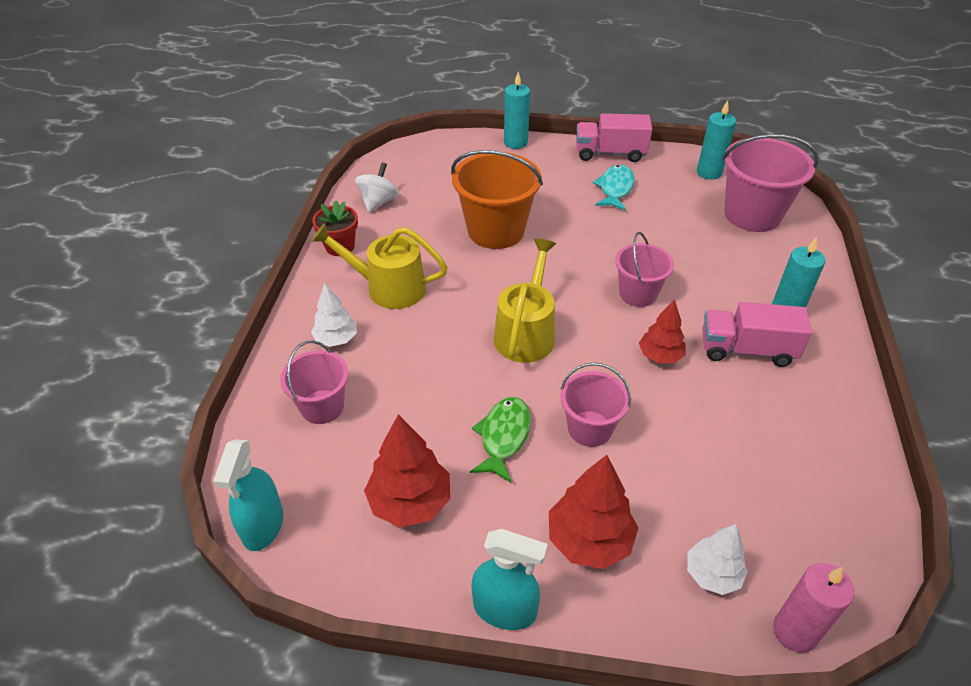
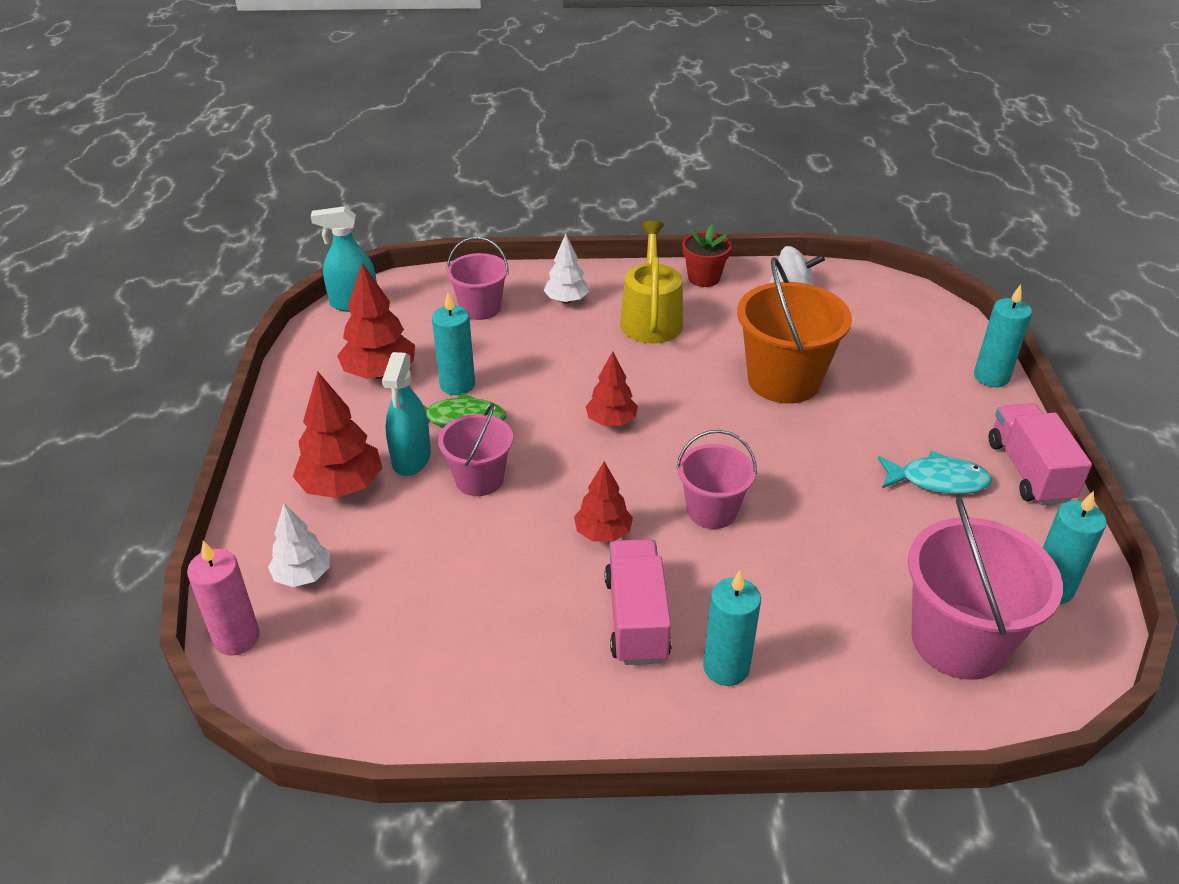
camera: 80 degrees right, 5 degrees down
turquoise spray bottle [471,529,548,630] -> turquoise spray bottle moved to [382,352,431,476]
yellow watering can [494,238,556,363] -> red tree [585,351,638,426]
none -> turquoise candle [432,293,475,395]

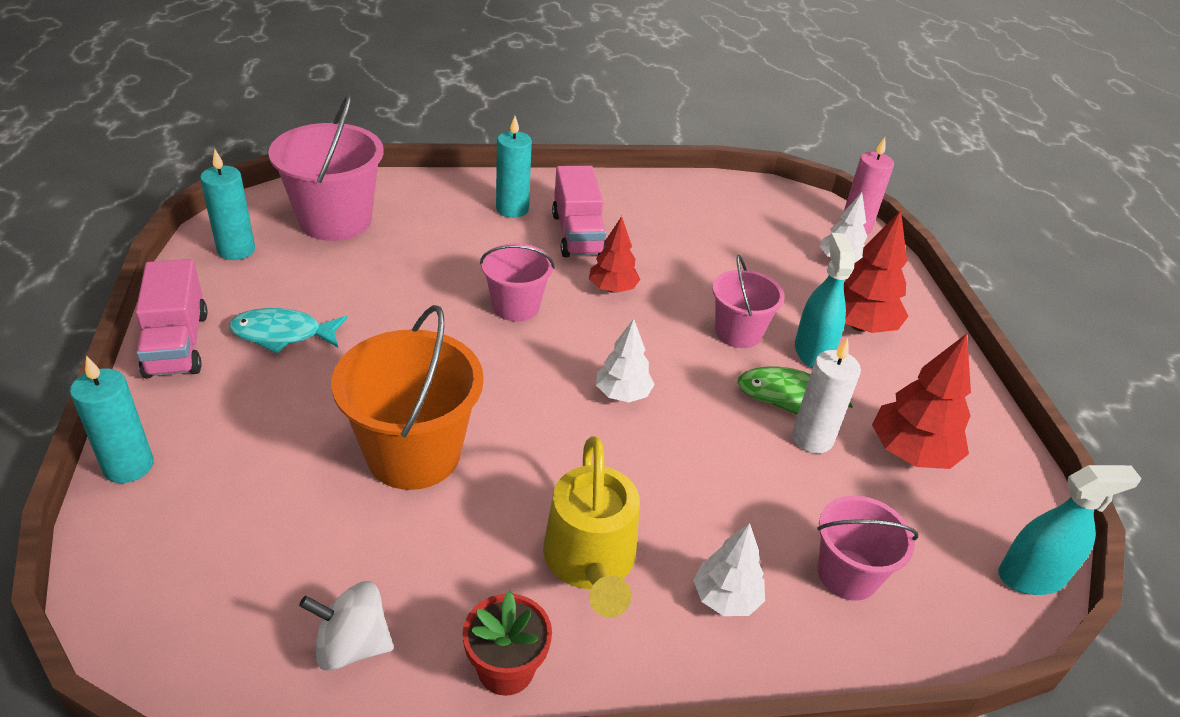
camera: 170 degrees right, 0 degrees up
turquoise candle [432,293,475,395] -> white candle [792,338,861,454]
red tree [585,351,638,426] -> white tree [596,319,655,402]

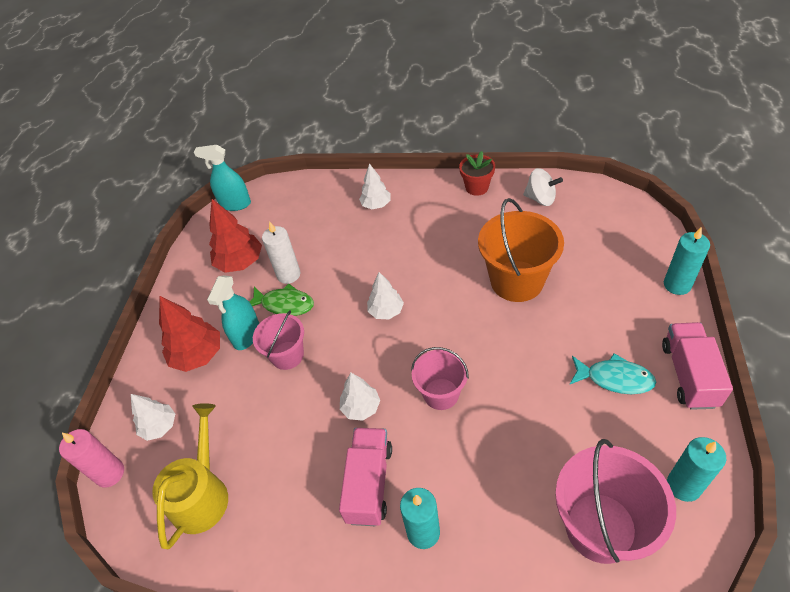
camera: 155 degrees left, 10 degrees up
yellow watering can [543,436,640,618] -> yellow watering can moved to [152,403,228,549]
red tree [589,216,640,293] -> white tree [340,372,380,421]
pink bucket [817,496,918,601] -> none

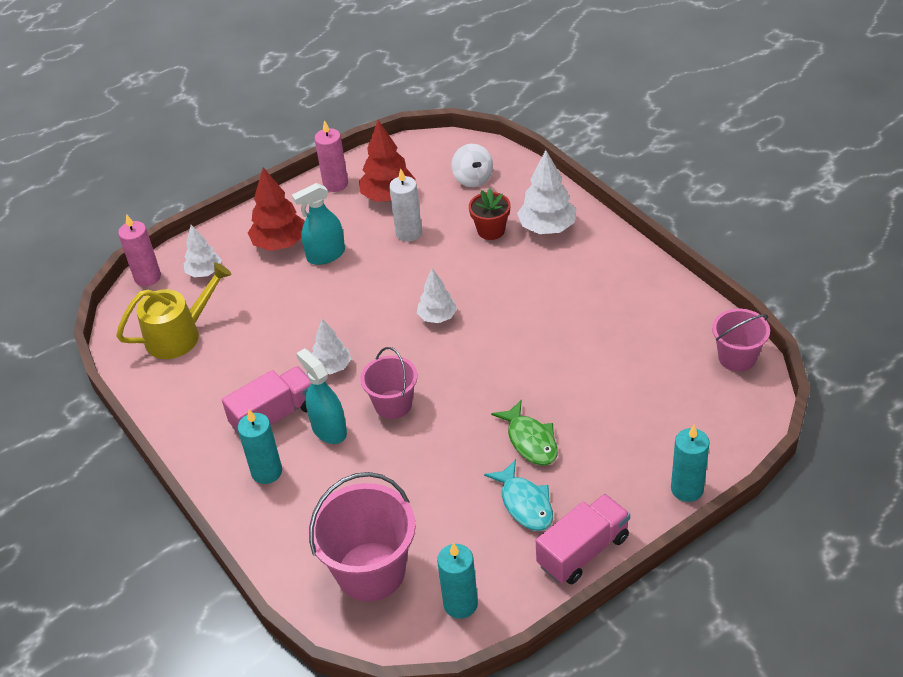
camera: 45 degrees right, 5 degrees down
turquoise spray bottle [194,145,251,211] -> turquoise spray bottle moved to [296,348,347,444]
green fish [250,284,314,316] -> green fish moved to [491,400,558,466]
pink bucket [253,310,304,370] -> pink bucket moved to [712,309,770,372]
white tree [359,163,391,209] -> white tree [517,150,576,234], size x1.55
red flower pot [459,151,495,196] -> red flower pot moved to [469,188,510,240]
orange bucket [478,198,564,302] -> none
white spinning top [523,168,563,206] -> white spinning top moved to [451,144,493,187]
none -> pink candle [314,120,348,192]

